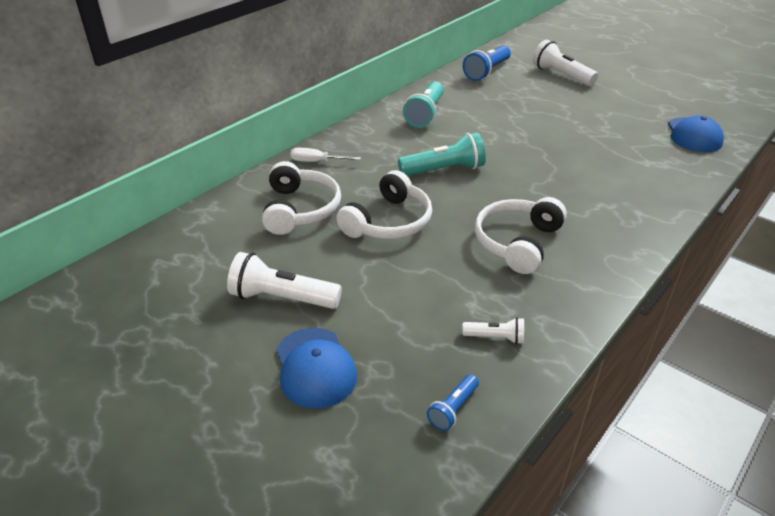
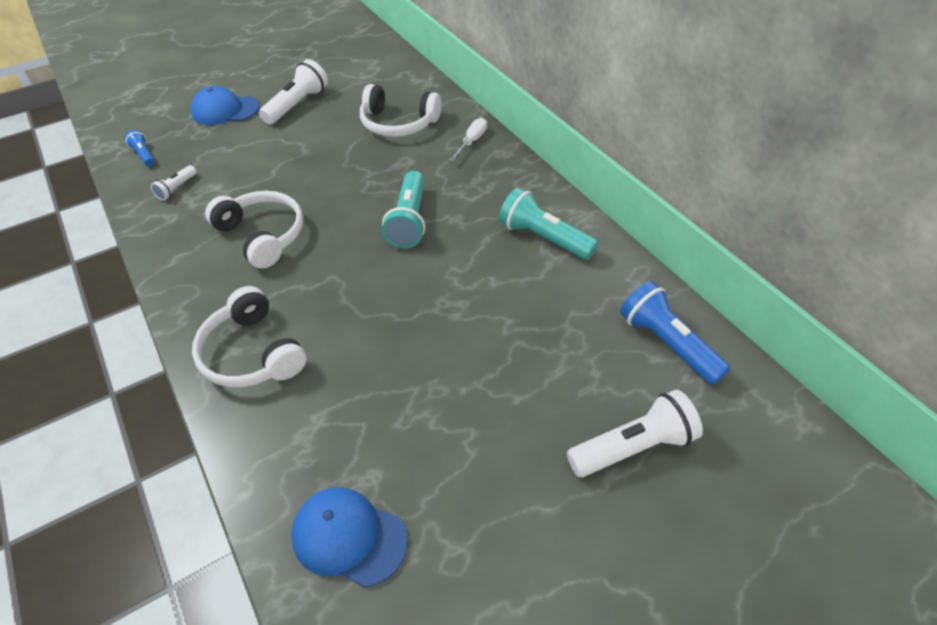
camera: 110 degrees right, 10 degrees up
white headphones [336,170,432,239] -> white headphones moved to [192,286,307,387]

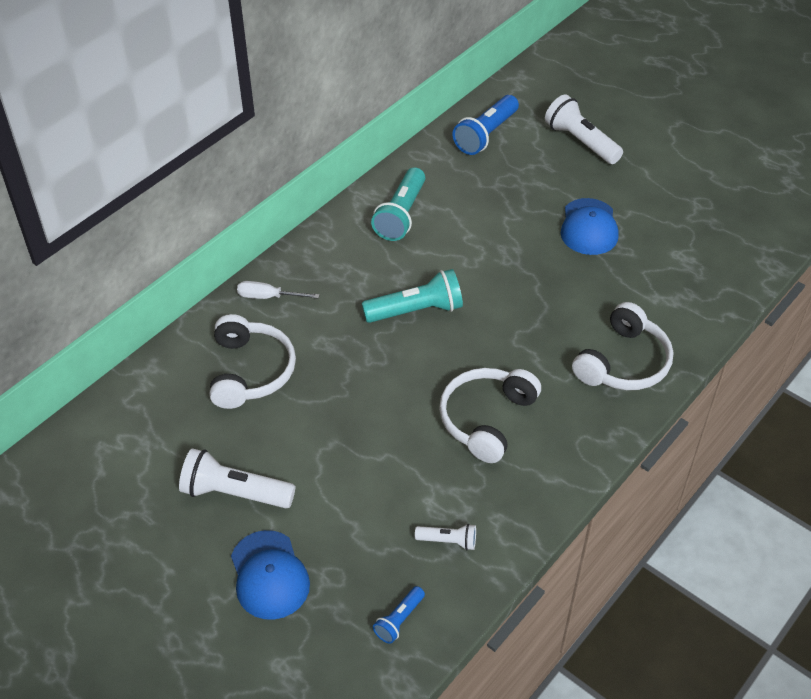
camera: 110 degrees left, 0 degrees up
blue cap [291,488,408,587] -> blue cap moved to [561,198,619,255]

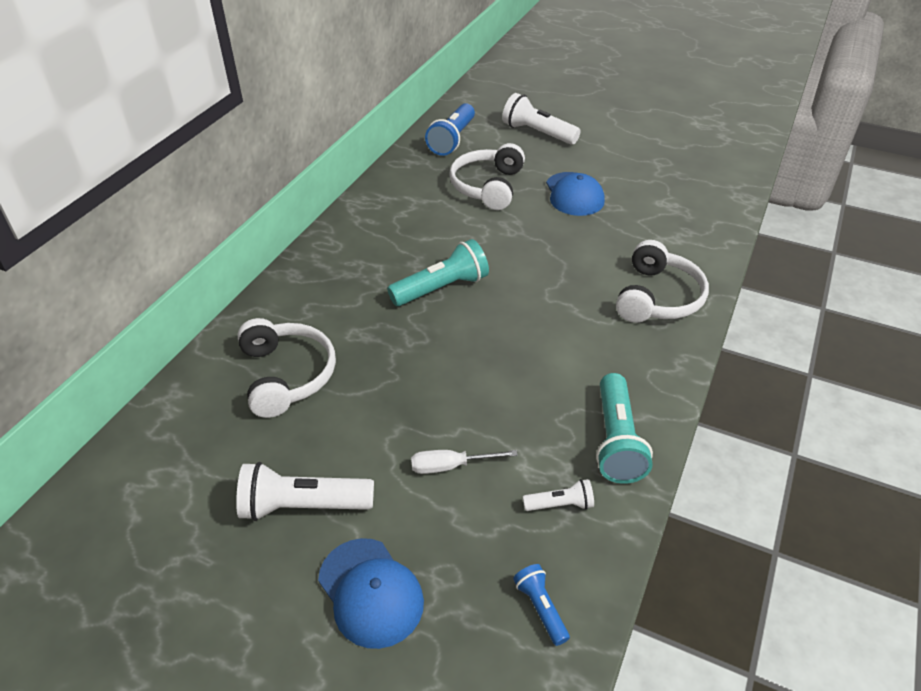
camera: 15 degrees left, 5 degrees down
white screwdriver [237,281,320,299] -> white screwdriver moved to [411,450,518,474]
turquoise flashlight [371,167,425,241] -> turquoise flashlight moved to [596,373,653,484]
blue flashlight [373,586,425,644] -> blue flashlight turned 135 degrees clockwise [513,564,570,646]
white headphones [439,368,541,463] -> white headphones moved to [449,143,525,210]

